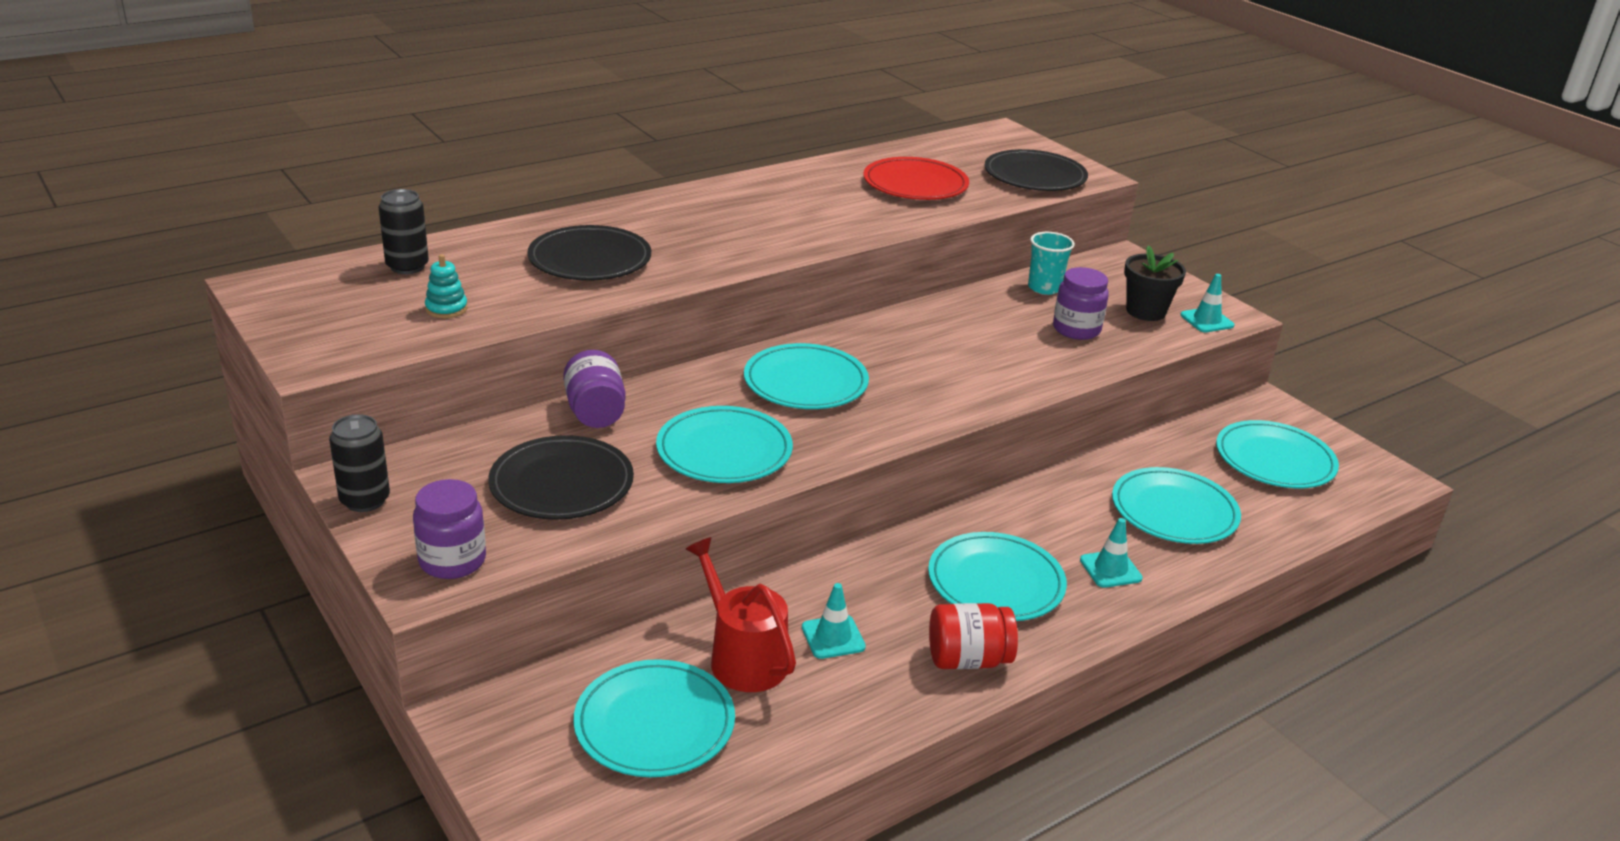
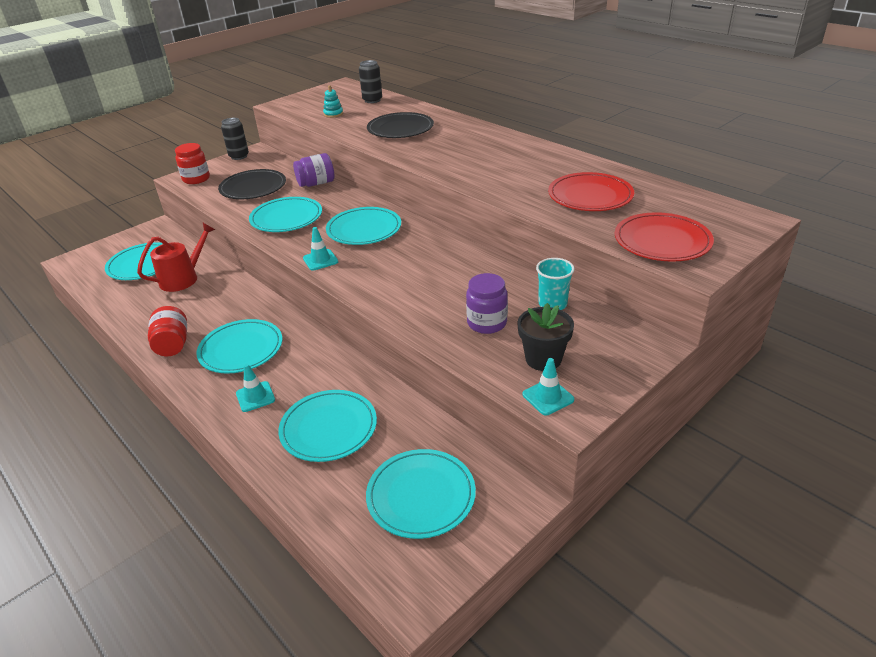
camera: 85 degrees right, 5 degrees up
purple jar [413,479,486,579] -> red jar [175,143,210,184]
turquoise traffic cone [802,583,866,659] -> turquoise traffic cone moved to [303,227,338,271]
black plate [984,149,1088,191] -> red plate [615,212,714,262]

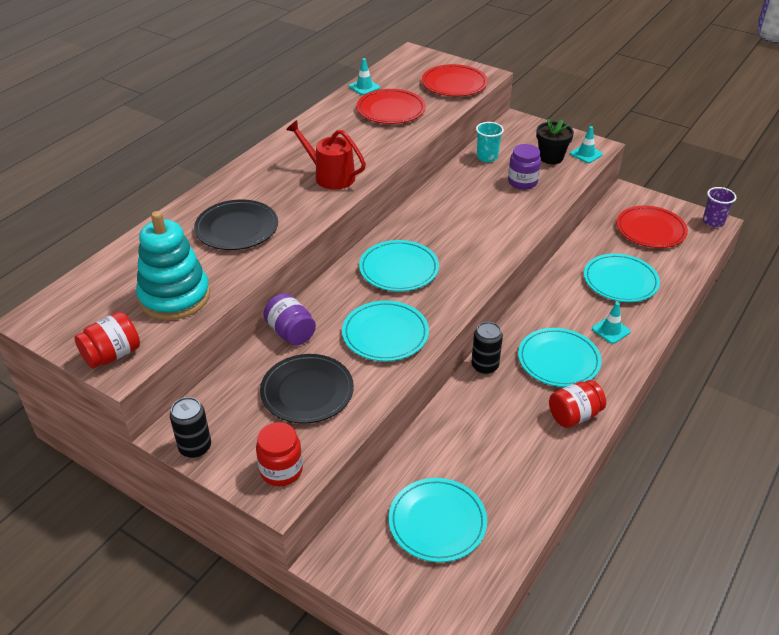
camera: 105 degrees left, 5 degrees up
red watering can [137,223,215,292] -> red watering can moved to [286,120,366,190]
turquoise traffic cone [303,227,338,271] -> turquoise traffic cone moved to [349,58,380,95]
turquoise stacking toy [323,85,343,118] -> turquoise stacking toy [136,211,210,320], size x2.49
black can [359,60,382,103] -> black can moved to [471,322,503,374]
turquoise plate [366,449,476,539] -> red plate [616,206,688,248]
none -> red jar [74,312,140,369]
none -> purple cup [703,187,736,227]

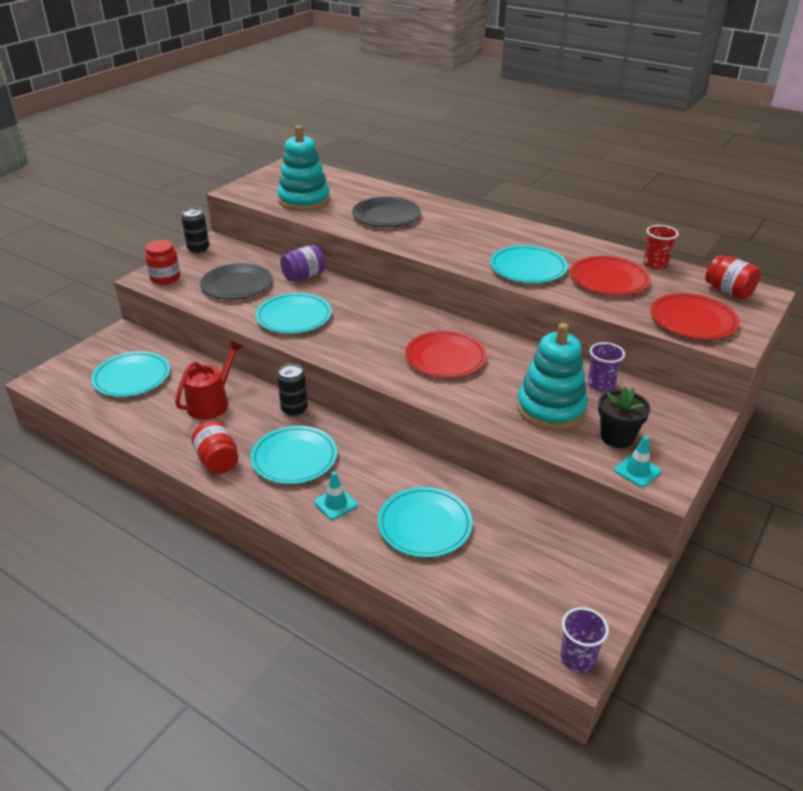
camera: 90 degrees right, 5 degrees down
red jar [74,312,140,369] -> red jar moved to [705,255,761,299]
red watering can [286,120,366,190] -> red watering can moved to [175,340,243,420]
turquoise traffic cone [349,58,380,95] -> red cup [643,225,679,270]
turquoise plate [359,240,439,291] -> turquoise plate moved to [490,245,568,283]
turquoise cup [476,122,504,162] -> purple cup [588,342,625,392]
purple jar [508,144,541,190] -> turquoise stacking toy [517,323,588,430]
red plate [616,206,688,248] -> red plate moved to [405,331,487,378]

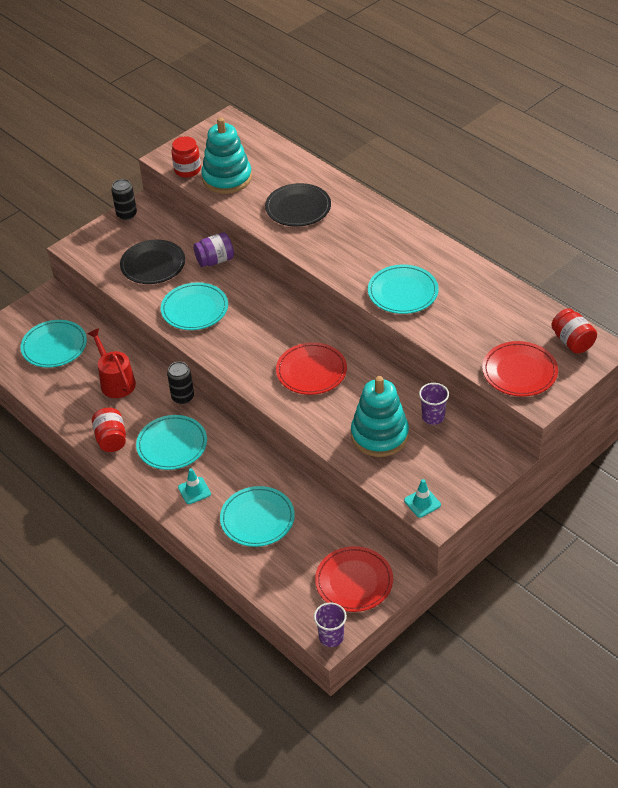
camera: 15 degrees right, 10 degrees up
red jar [145,240,180,285] -> red jar moved to [171,136,201,178]
red watering can [175,340,243,420] -> red watering can turned 75 degrees counterclockwise [87,328,136,398]
red plate [570,256,651,296] -> red plate moved to [315,546,393,612]
black flower pot [598,387,650,448] -> none
red cup [643,225,679,270] -> none

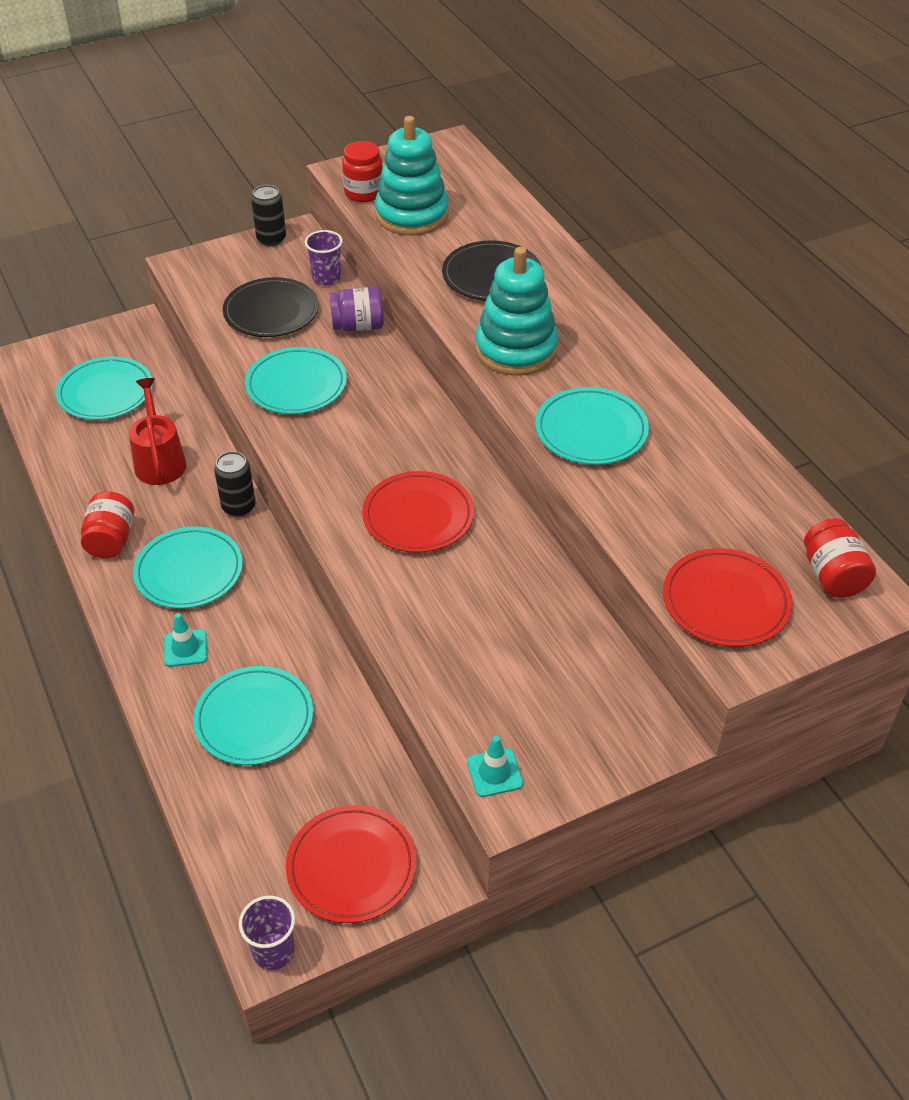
camera: 15 degrees right, 0 degrees up
turquoise stacking toy [351,376,409,457] -> turquoise stacking toy moved to [475,247,558,376]
purple cup [419,383,449,425] -> purple cup moved to [305,230,343,286]

